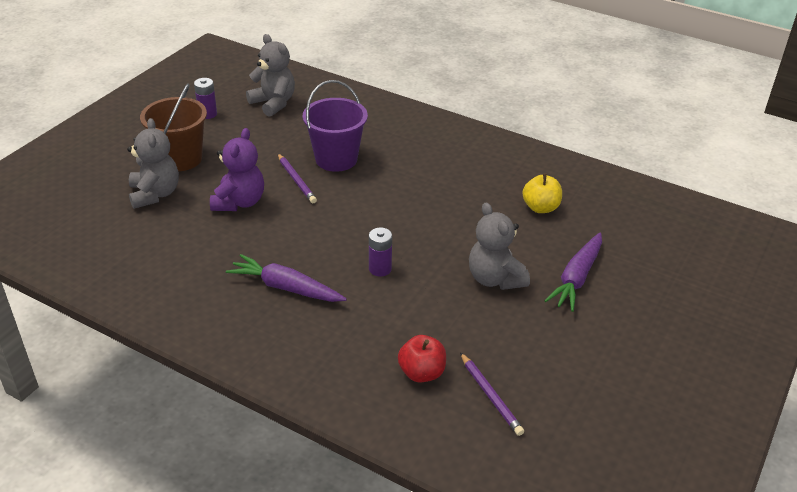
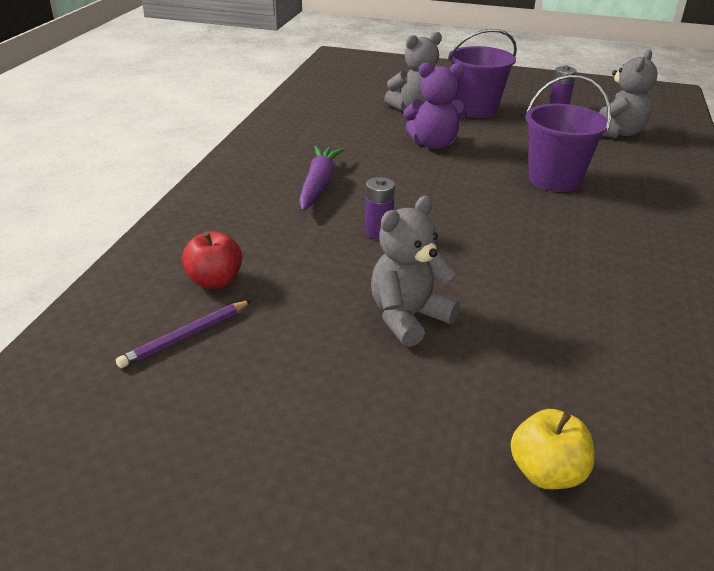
camera: 75 degrees right, 5 degrees down
brown bucket [140,83,207,171] -> purple bucket [449,29,517,118]
purple pencil [278,154,317,203] -> none
yellow apple [522,173,562,213] -> yellow apple moved to [511,409,594,489]
purple carrot [544,232,602,312] -> none

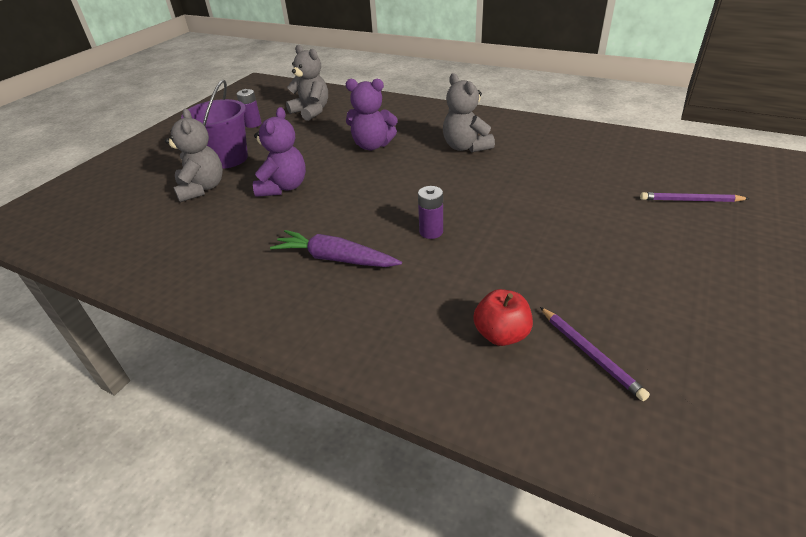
camera: 75 degrees left, 5 degrees up
grey teddy bear [371,196,461,347] -> grey teddy bear moved to [443,73,495,153]
yellow apple [511,409,594,489] -> purple pencil [640,192,750,202]
purple bucket [525,75,611,192] -> purple teddy bear [346,79,398,150]

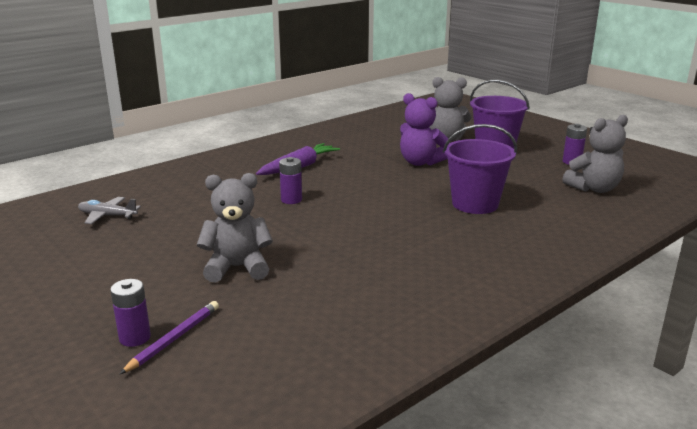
camera: 110 degrees right, 15 degrees down
purple teddy bear [346,79,398,150] -> purple bucket [443,124,517,214]
grey teddy bear [443,73,495,153] -> grey teddy bear moved to [197,173,273,283]
red apple [473,289,533,346] -> none
purple pencil [540,307,650,401] -> grey plane [78,197,141,224]
none -> purple battery [110,279,151,347]

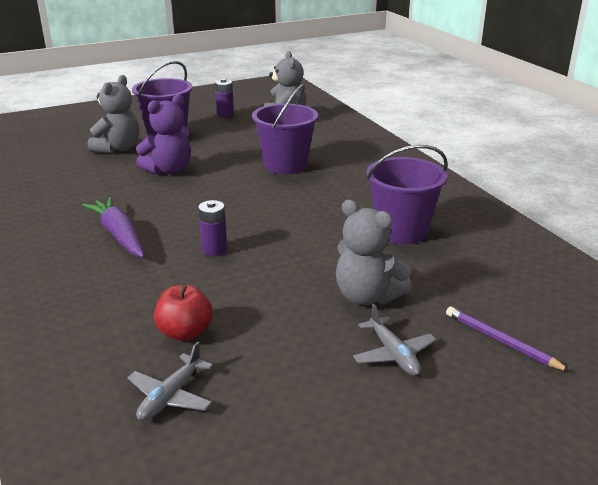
camera: 75 degrees left, 5 degrees up
purple battery [110,279,151,347] -> none
grey teddy bear [197,173,273,283] -> grey teddy bear turned 60 degrees counterclockwise [336,200,412,305]
none -> red apple [154,284,213,341]
none -> grey plane [353,304,436,376]
none -> purple bucket [367,145,448,244]

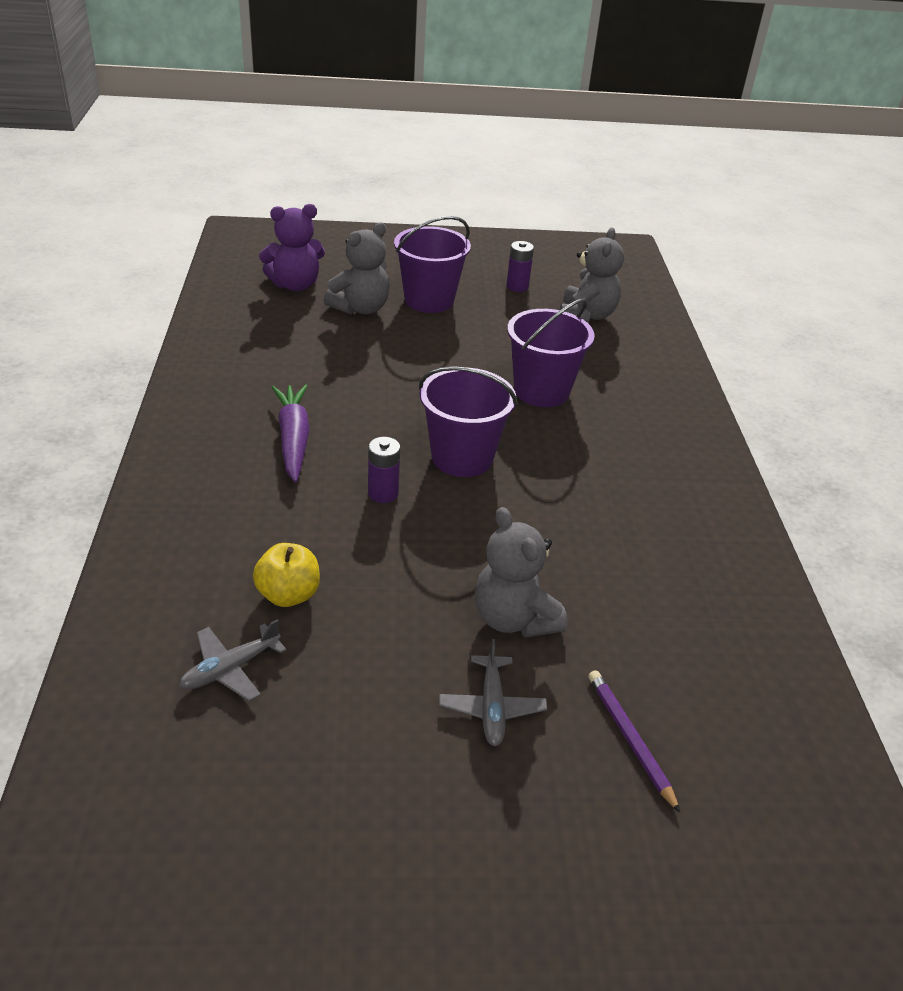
camera: 20 degrees right, 10 degrees up
purple teddy bear [136,94,191,175] -> purple teddy bear moved to [259,204,325,291]
red apple [154,284,213,341] -> yellow apple [253,543,320,607]
purple bucket [367,145,448,244] -> purple bucket moved to [419,366,518,477]

